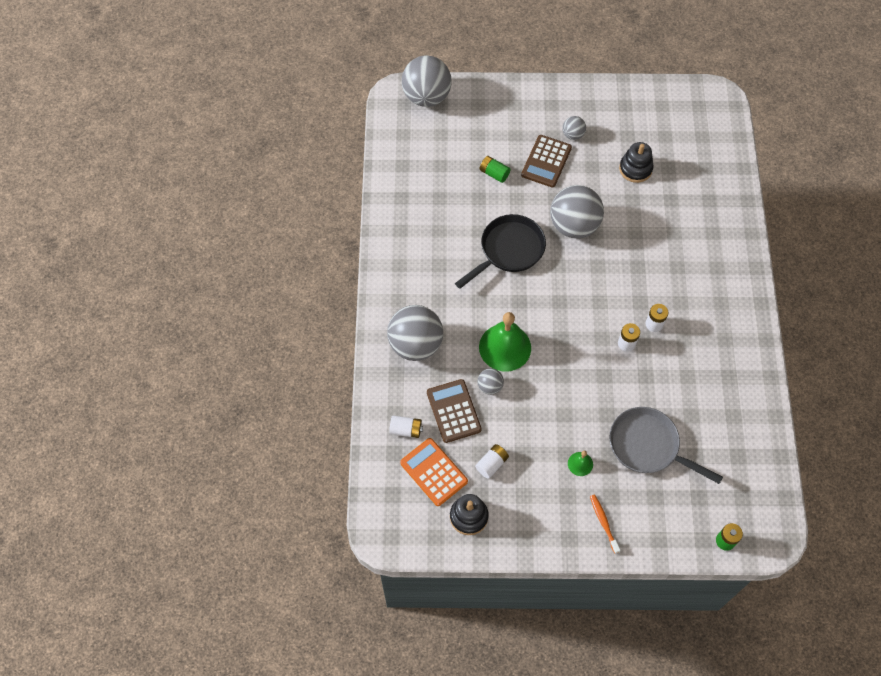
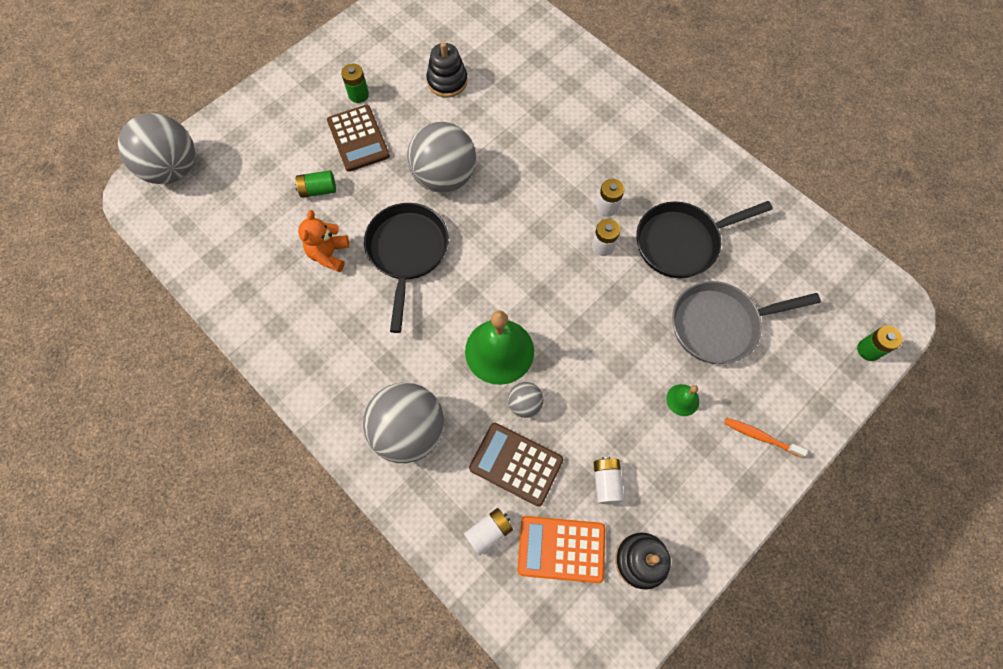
camera: 45 degrees left, 5 degrees up
grey ball [563,116,586,140] -> green battery [341,64,369,103]
none -> orange teddy bear [298,210,349,272]
none -> black pan [636,201,773,278]

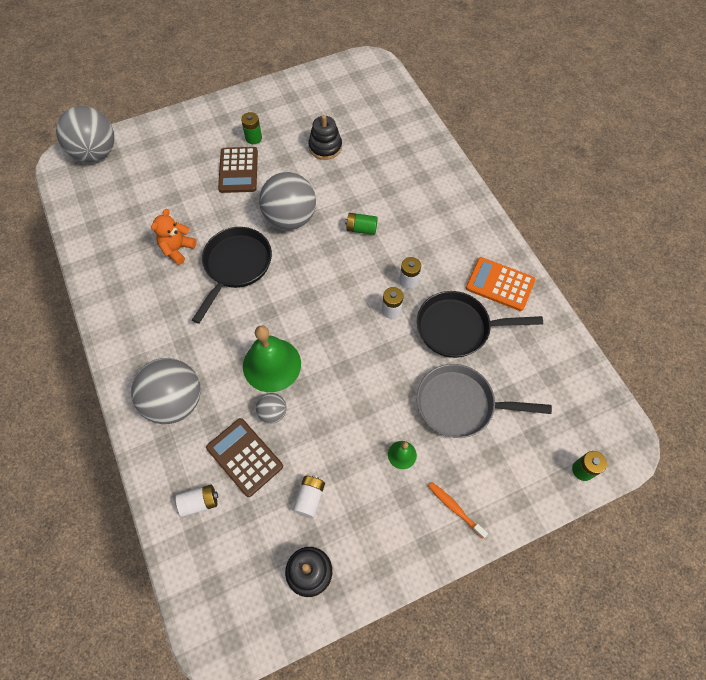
camera: 20 degrees right, 5 degrees down
green battery [295,170,336,198] -> green battery moved to [345,213,378,235]
orange calculator [517,516,606,583] -> orange calculator moved to [466,257,535,311]

